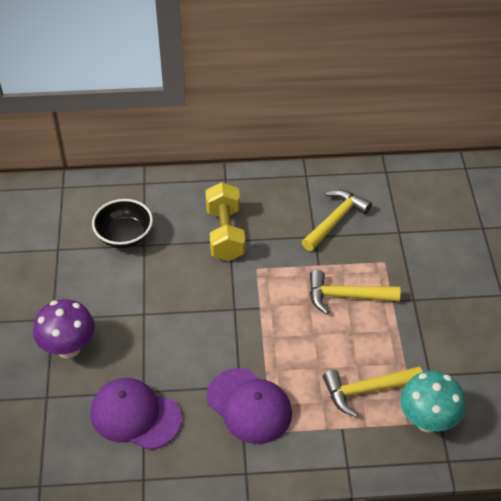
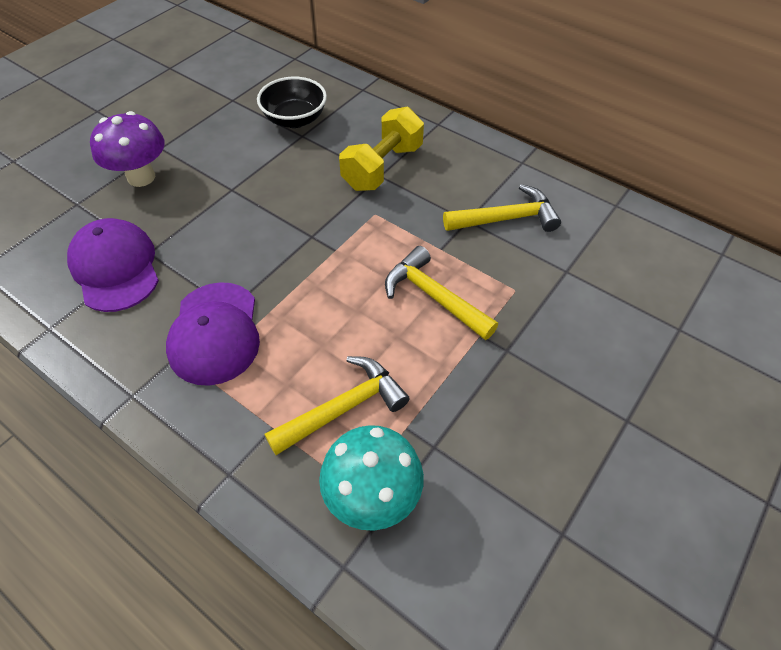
camera: 40 degrees right, 5 degrees up
yellow hammer [323,367,423,417] -> yellow hammer turned 120 degrees clockwise [265,356,410,455]

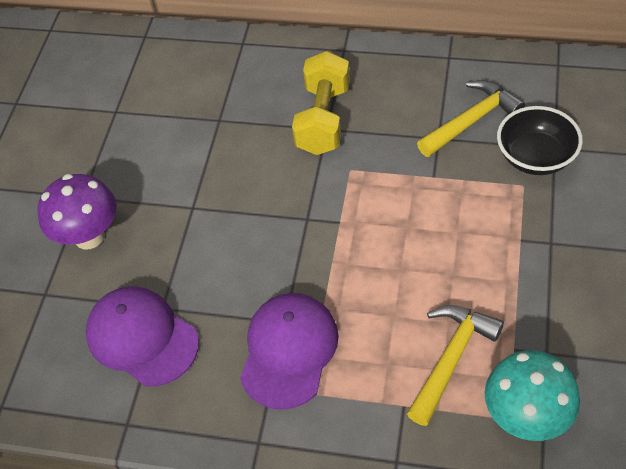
camera: 20 degrees left, 0 degrees up
purple cap [166,282,260,386] -> purple cap turned 135 degrees counterclockwise [240,293,339,410]
black bowl [257,77,327,128] -> black bowl moved to [497,106,583,175]
yellow hammer [385,246,498,340] -> none

